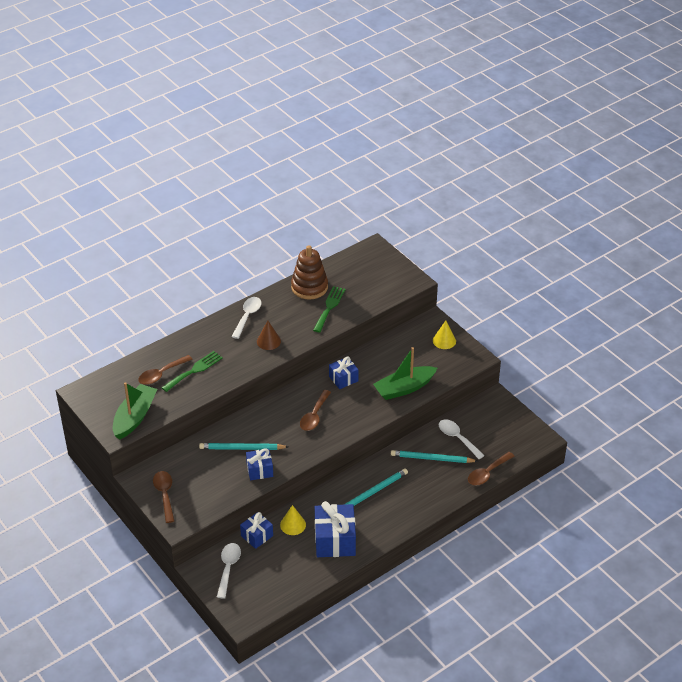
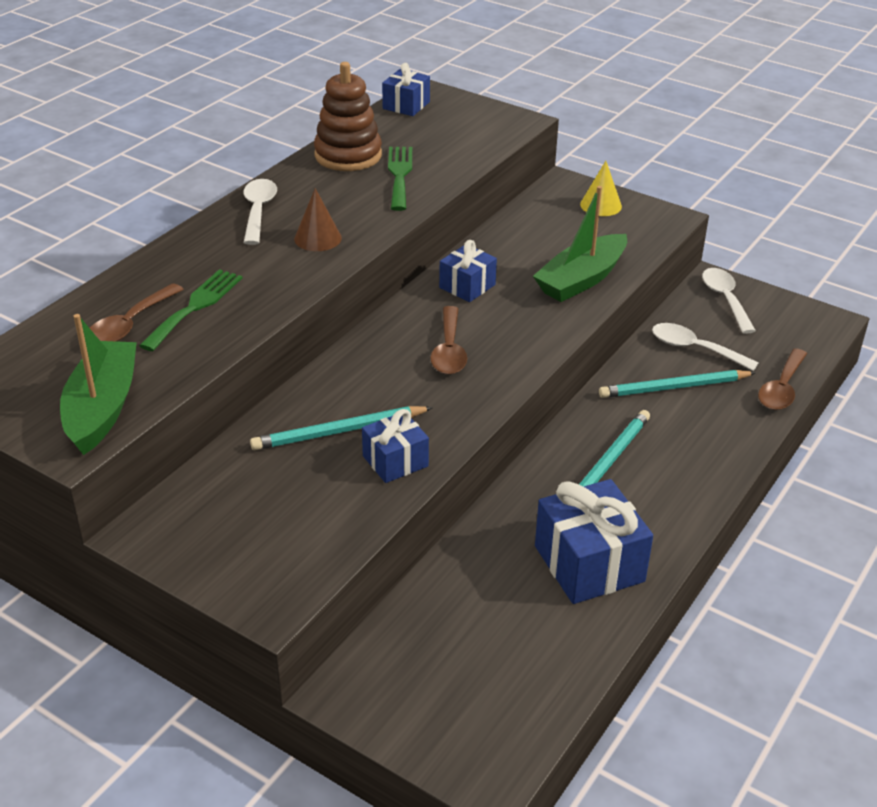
camera: 20 degrees left, 5 degrees down
brown spoon [153,471,175,523] -> none
white spoon [217,543,241,599] -> white spoon moved to [702,268,756,334]
blue gift [240,512,273,549] -> blue gift moved to [382,63,430,116]
yellow cone [280,505,306,535] -> none

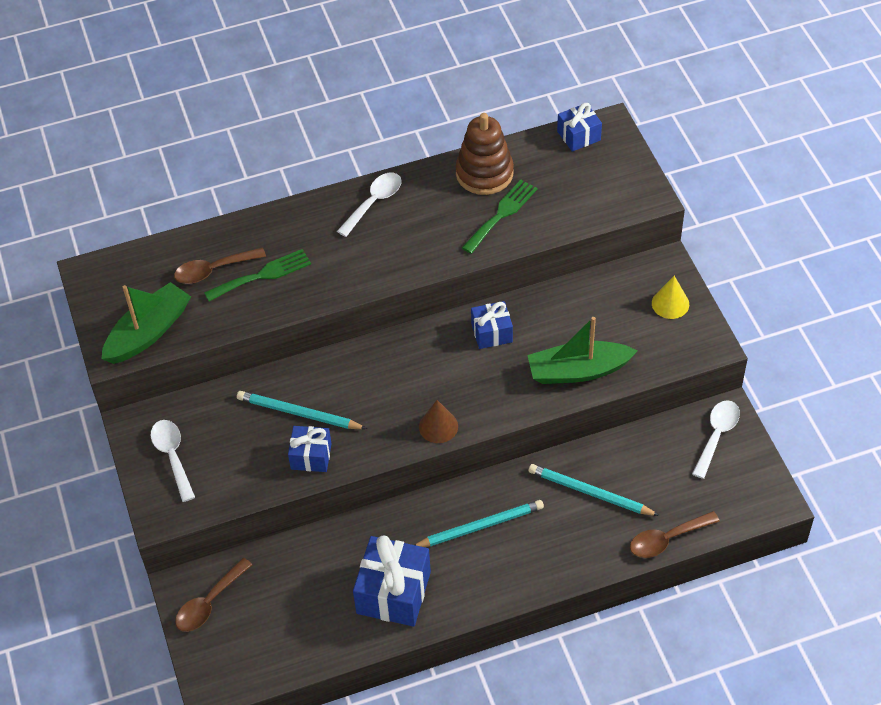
camera: 40 degrees right, 15 degrees up
brown cone [294,188,342,251] -> brown cone moved to [419,400,458,443]
brown spoon [430,306,467,375] -> brown spoon moved to [175,558,252,632]
white spoon [652,323,759,371] -> white spoon moved to [151,420,195,502]

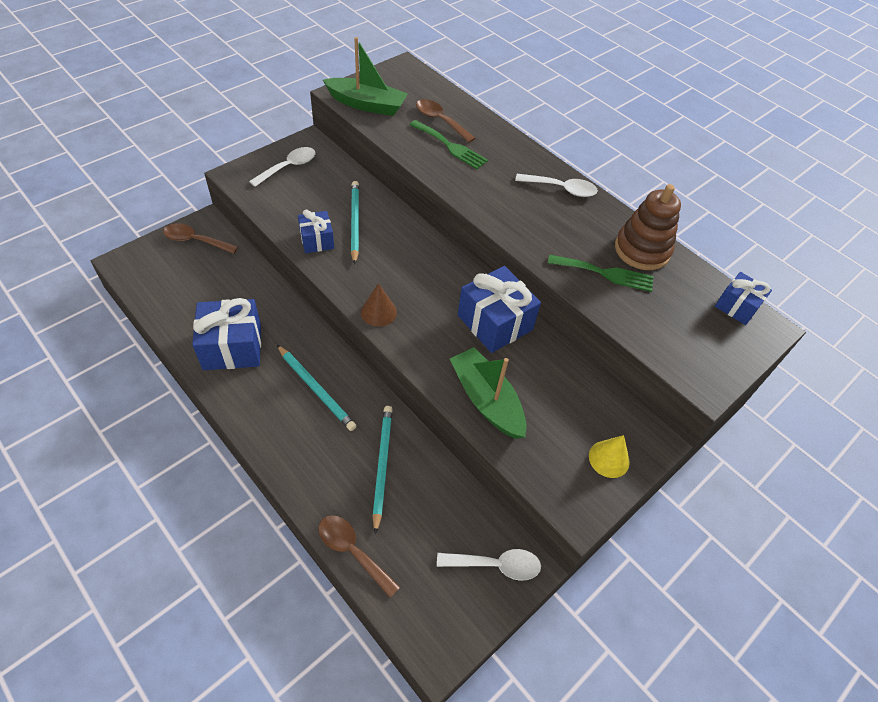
camera: 60 degrees right, 0 degrees up
blue gift [471,301,513,349] -> blue gift [458,266,541,353], size x1.71

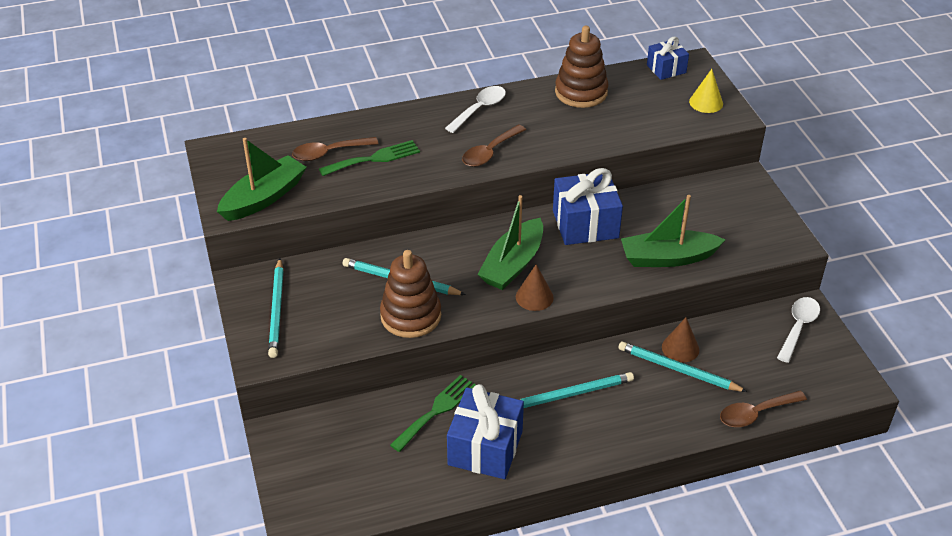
camera: 60 degrees left, 10 degrees down
brown spoon [163,223,238,254] -> brown spoon moved to [462,124,526,167]
white spoon [249,147,316,187] -> turquoise pencil [268,258,284,358]
blue gift [298,210,334,253] -> brown stacking toy [380,250,441,338]
green fork [548,255,654,292] -> green fork moved to [390,375,476,452]
yellow cone [589,435,630,478] -> yellow cone moved to [689,69,723,113]
none -> green boat [477,195,543,290]
none -> brown cone [662,317,699,362]

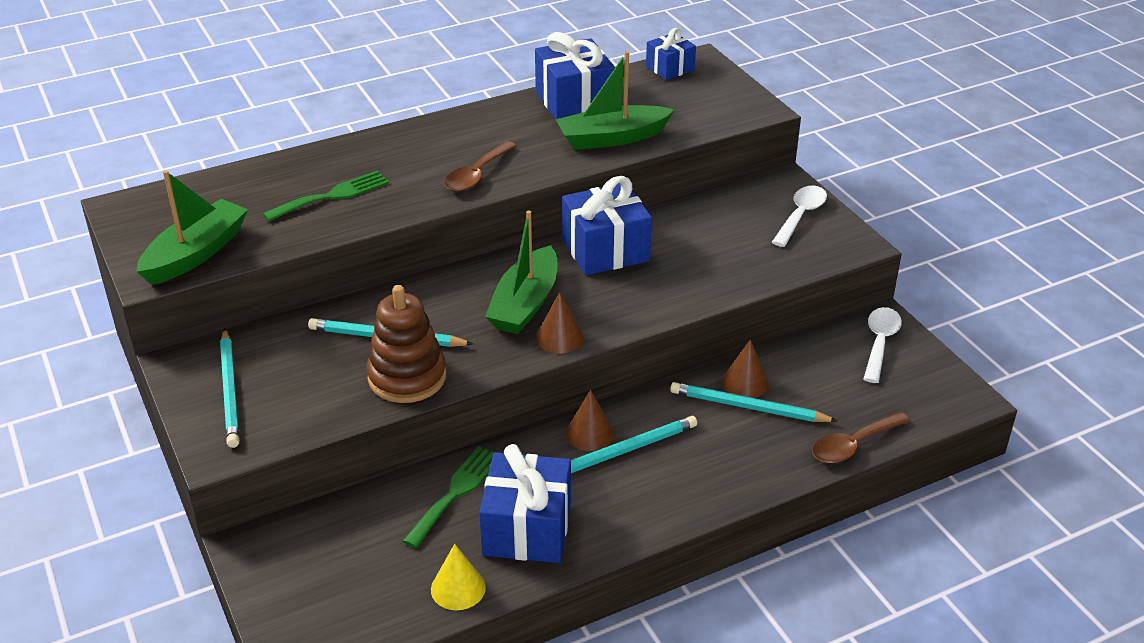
camera: 10 degrees left, 5 degrees down
brown spoon [292,137,379,161] -> none
white spoon [445,86,506,133] -> white spoon moved to [772,185,827,247]
brown stacking toy [555,26,608,108] -> blue gift [535,32,615,120]
green boat [621,195,725,267] -> green boat moved to [556,51,675,150]
yellow cone [689,69,723,113] -> yellow cone moved to [431,544,486,610]
none -> brown cone [566,390,614,451]

